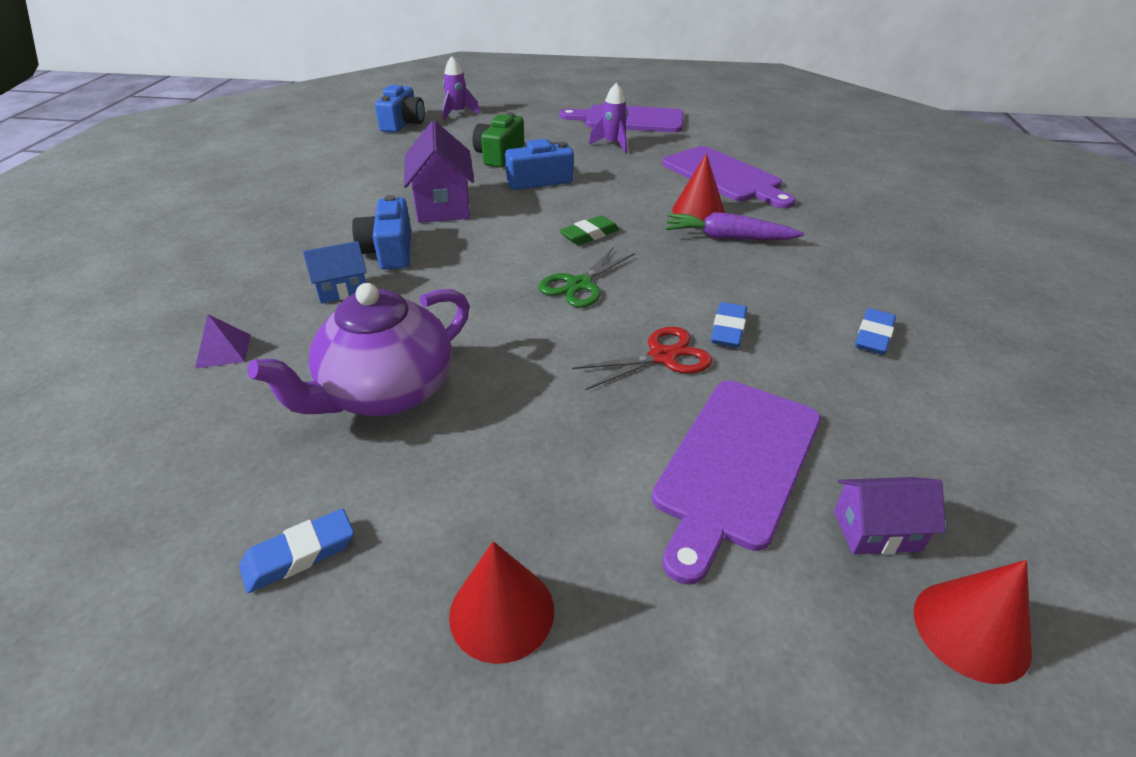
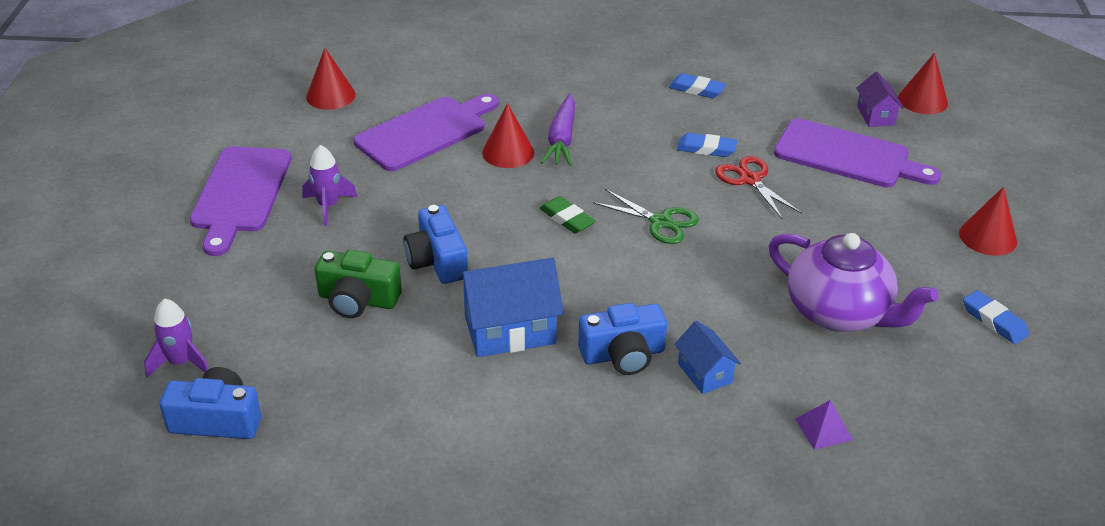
camera: 95 degrees left, 0 degrees up
purple house [404,121,474,223] -> blue house [457,258,564,357]
none -> red cone [306,48,356,110]

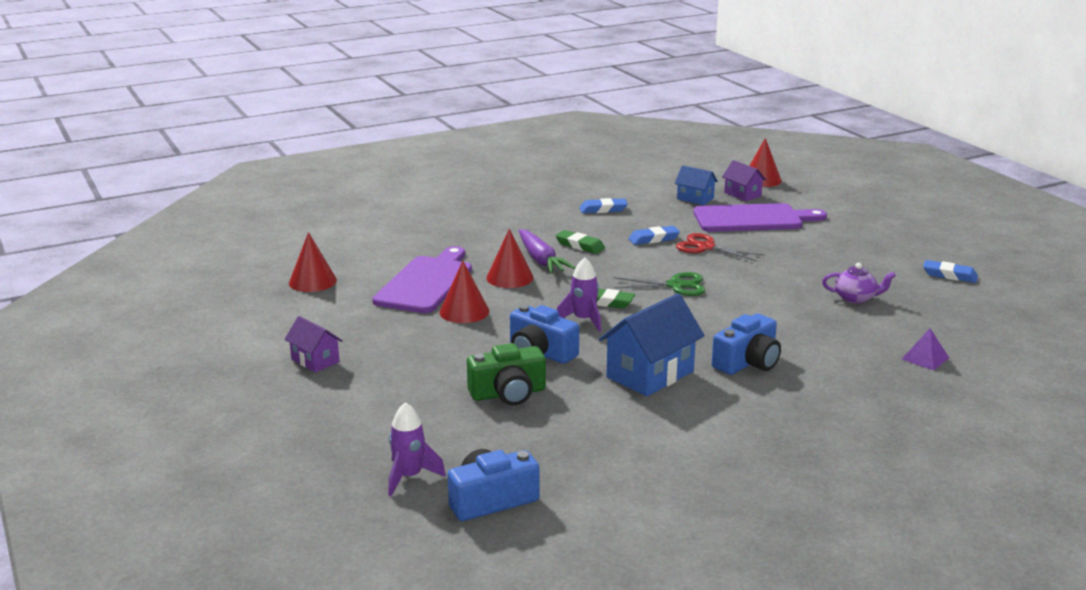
camera: 30 degrees left, 15 degrees down
purple cutting board [190,146,291,256] -> purple house [284,316,342,373]
purple rocket [302,145,357,226] -> purple rocket moved to [557,257,601,332]
blue house [674,321,741,394] -> blue house moved to [675,165,718,205]
purple teapot [769,233,938,332] -> purple teapot [822,263,896,304], size x0.49
red cone [959,187,1017,256] -> red cone moved to [439,261,489,323]
none -> green eraser [555,230,605,254]

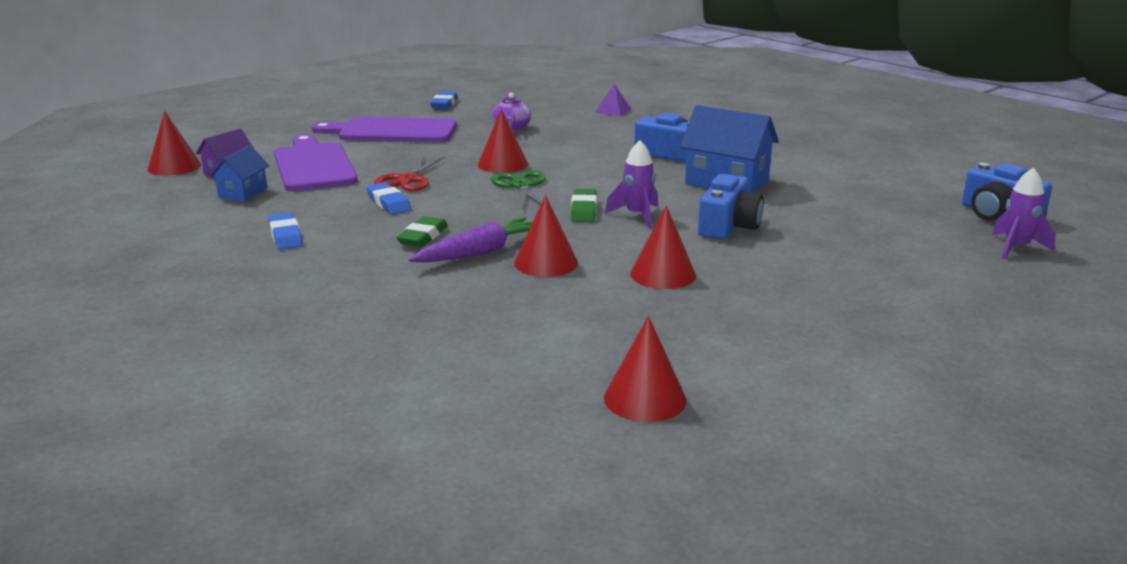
camera: 105 degrees left, 0 degrees up
purple house [284,316,342,373] -> none
purple cutting board [372,246,472,313] -> purple cutting board moved to [312,117,457,142]
green camera [467,343,546,406] -> none
none -> red cone [478,109,528,173]

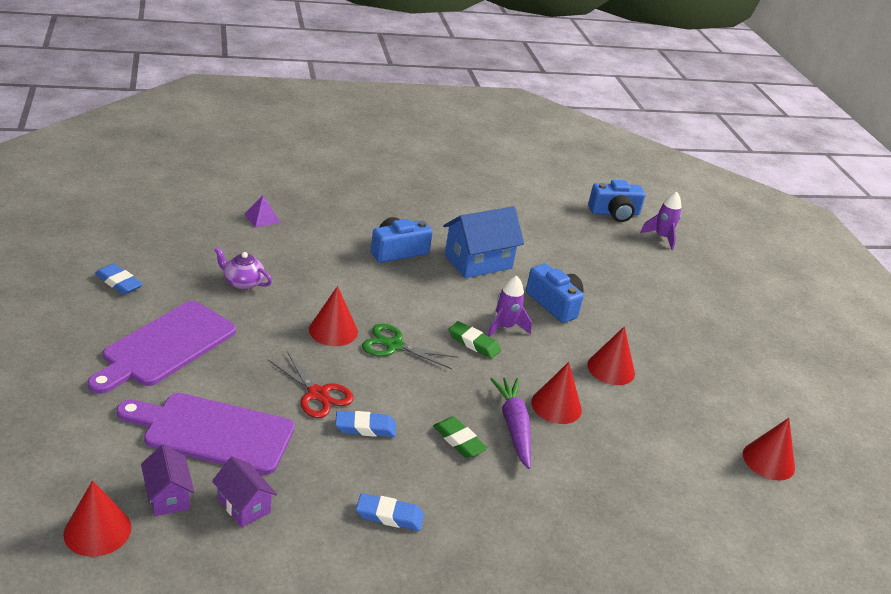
camera: 65 degrees left, 10 degrees up
blue house [210,145,269,201] -> purple house [212,457,277,527]

